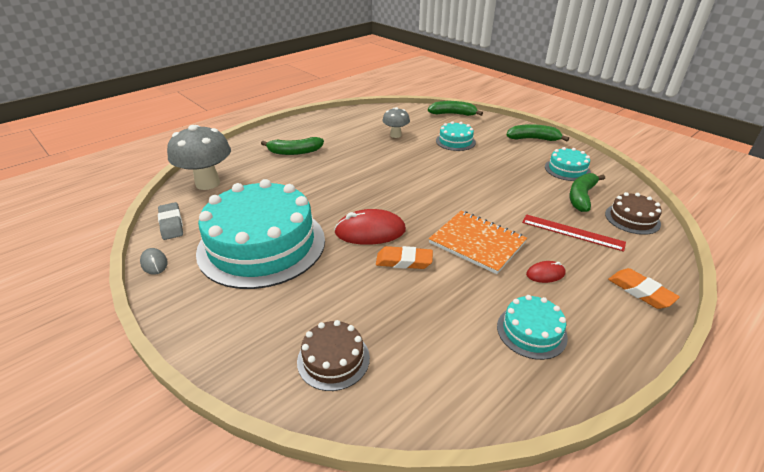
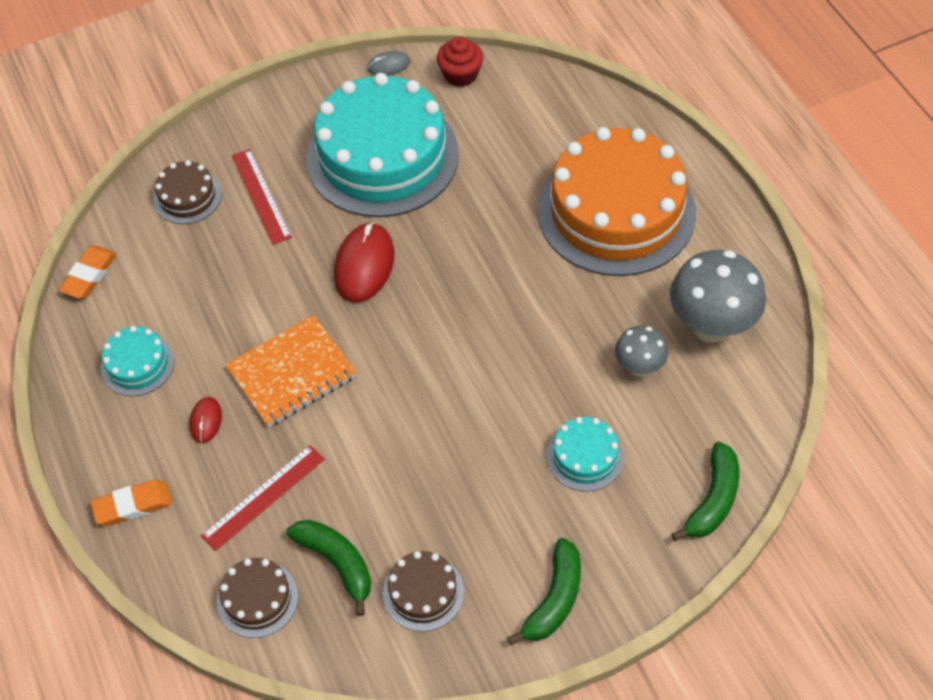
camera: 110 degrees right, 20 degrees up
grey eraser [158,202,183,240] -> red cupcake [437,37,483,87]
grey mushroom [167,125,231,190] -> grey mushroom moved to [670,250,766,343]
green banana [261,137,324,155] -> orange cake [538,127,696,276]
orange eraser [376,246,433,269] -> orange eraser moved to [58,246,117,299]
turquoise cake [545,147,591,181] -> brown cake [383,551,464,632]
none -> red ruler [232,149,292,245]

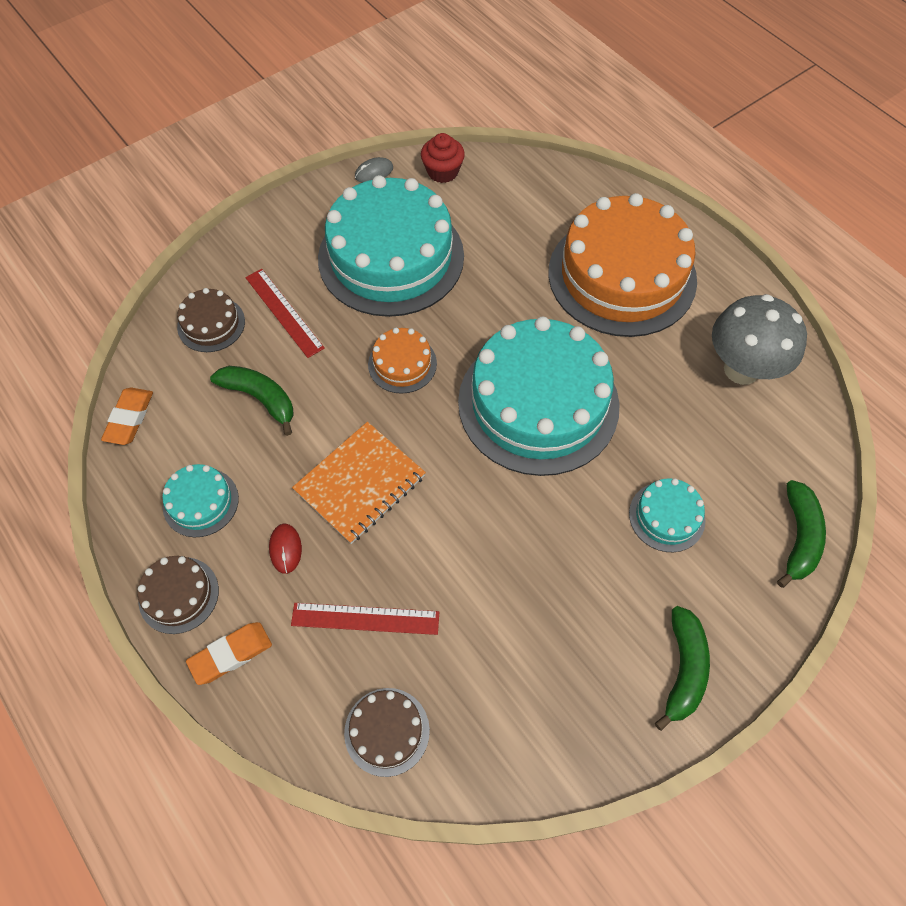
camera: 15 degrees left, 5 degrees up
red ruler [201,445,325,551] -> red ruler turned 60 degrees clockwise [291,603,439,635]
green banana [286,520,371,616] -> green banana moved to [210,366,294,436]
red mouse [334,222,394,302] -> orange cake [368,328,437,394]
brown cake [383,551,464,632] -> brown cake moved to [138,556,219,634]
grey mushroom [615,326,668,377] -> none
none -> turquoise cake [458,316,620,476]

